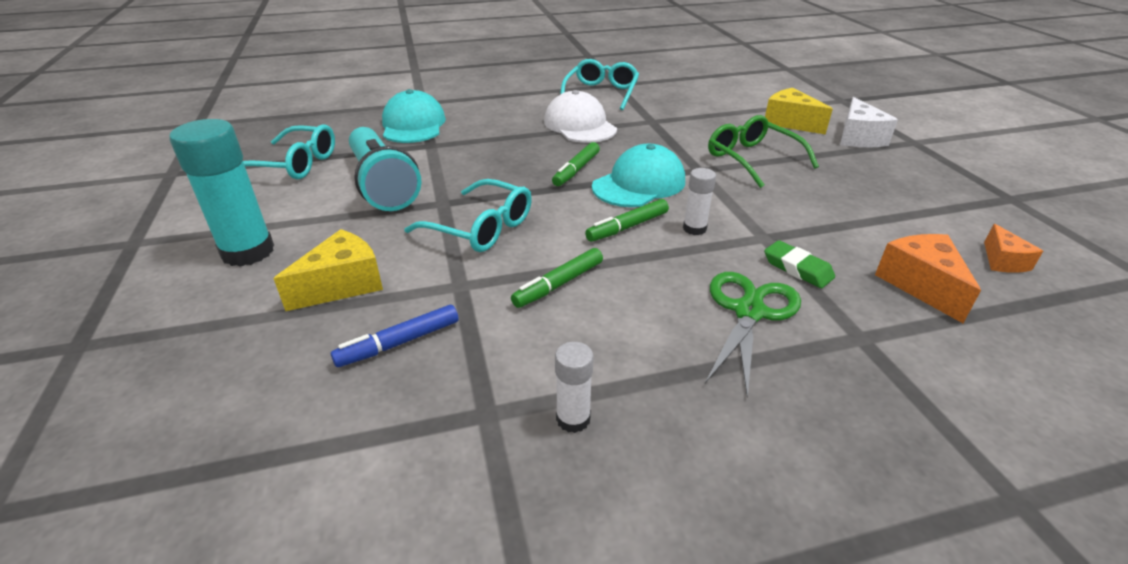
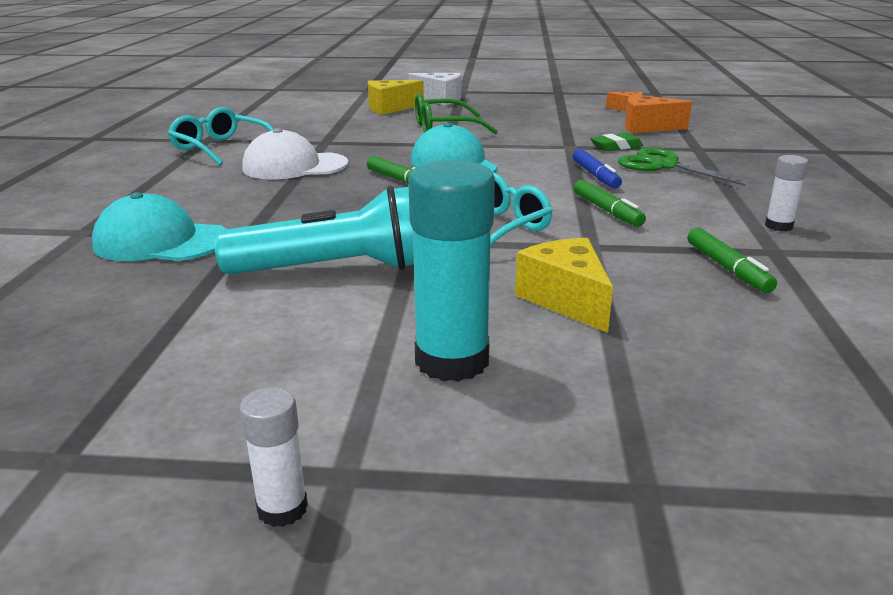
camera: 70 degrees left, 10 degrees down
turquoise glasses [243,124,335,179] -> none
blue marker [331,305,459,367] -> blue marker moved to [573,149,622,189]
green marker [585,199,669,242] -> green marker moved to [688,228,777,293]
white glue stick [683,168,716,235] -> white glue stick moved to [239,387,308,527]

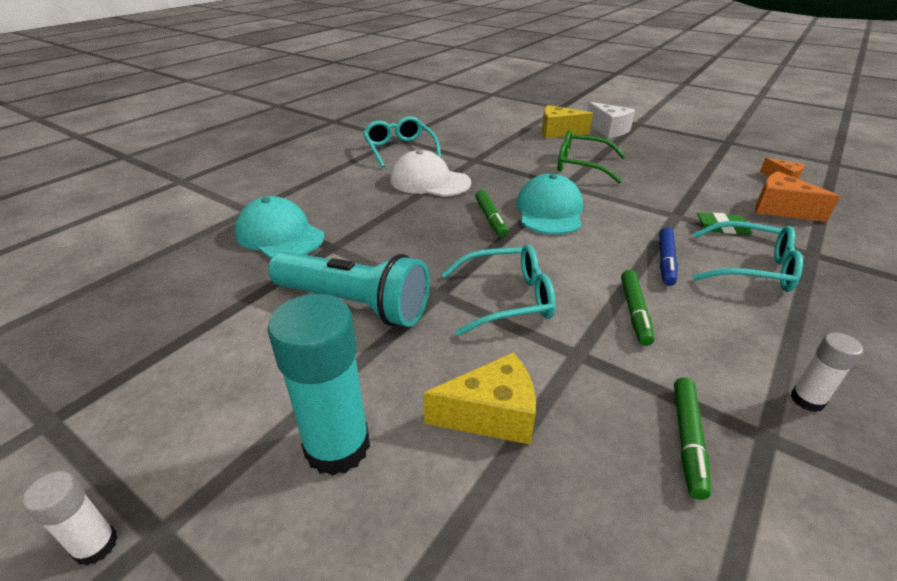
camera: 30 degrees right, 10 degrees up
yellow cheese [515,238,613,333] -> yellow cheese turned 75 degrees clockwise [423,352,536,445]
green scissors [618,148,758,186] -> turquoise glasses [693,221,803,292]

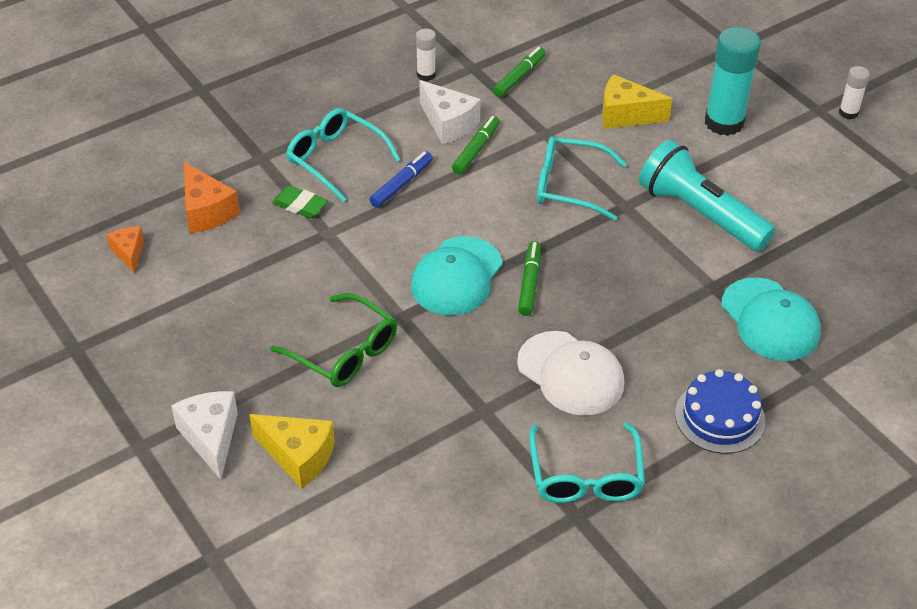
camera: 160 degrees left, 10 degrees up
none -> white cheese [419,80,481,144]
none -> blue cake [675,369,765,454]

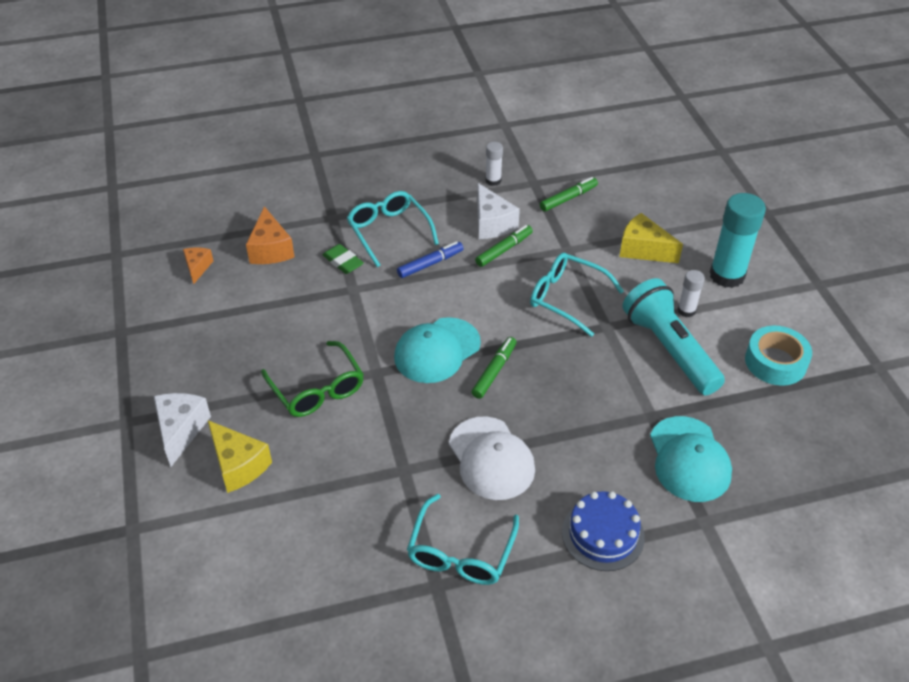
camera: 20 degrees right, 0 degrees up
white glue stick [839,66,870,119] -> white glue stick moved to [678,270,705,317]
none -> turquoise tape [745,326,812,386]

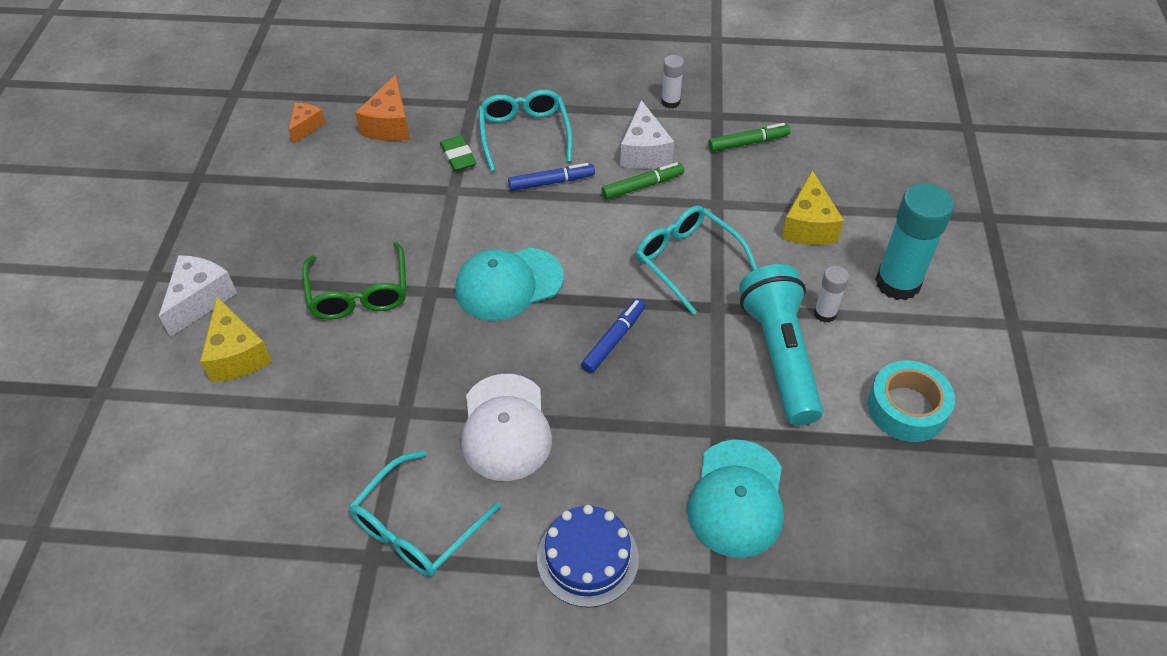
camera: 20 degrees right, 5 degrees up
green marker [471,337,516,399] -> none
yellow cheese [619,213,683,263] -> yellow cheese turned 135 degrees counterclockwise [781,170,844,245]
none -> blue marker [581,299,645,373]

